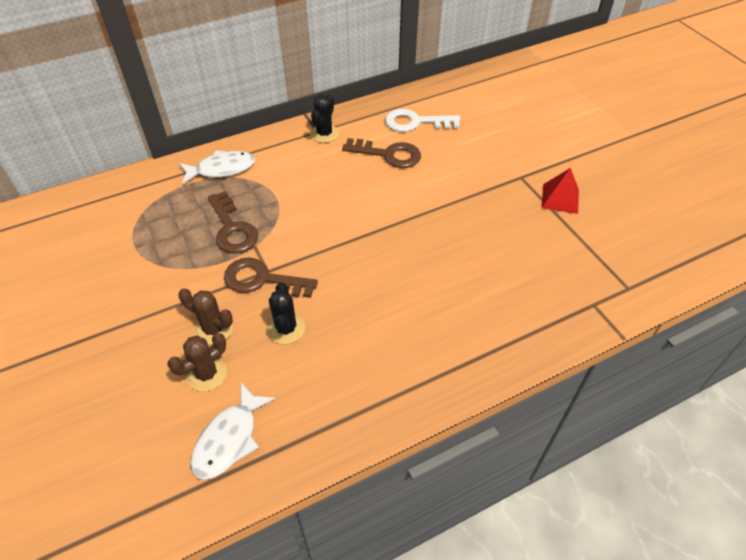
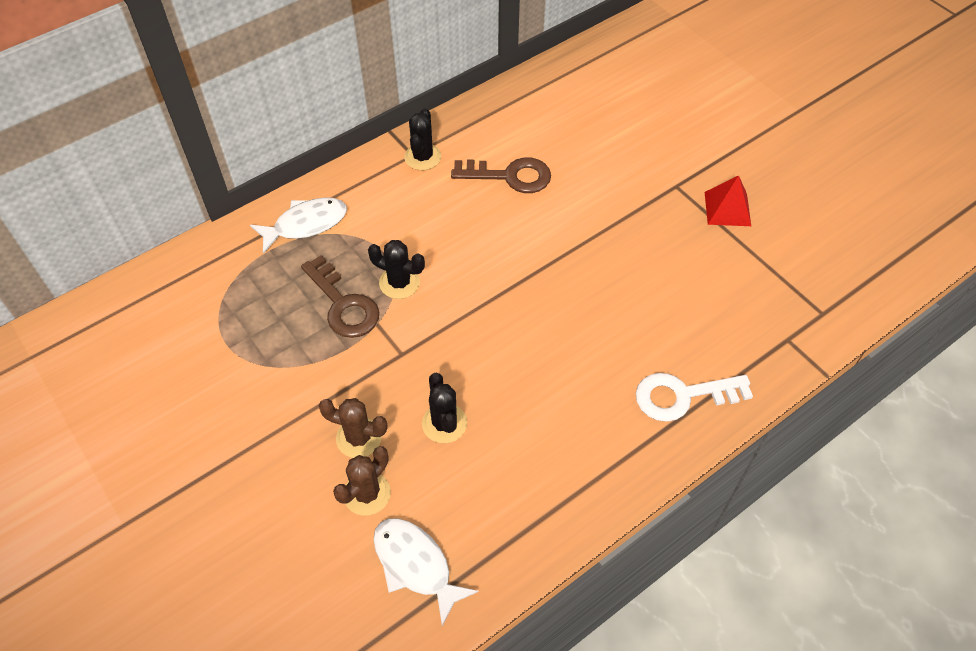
camera: 10 degrees left, 5 degrees up
white fish [191,383,275,480] -> white fish turned 120 degrees clockwise [373,518,479,626]
brown key [224,257,318,298] -> none
white key [385,109,461,132] -> white key moved to [636,373,753,422]
none -> black cactus [368,240,425,299]

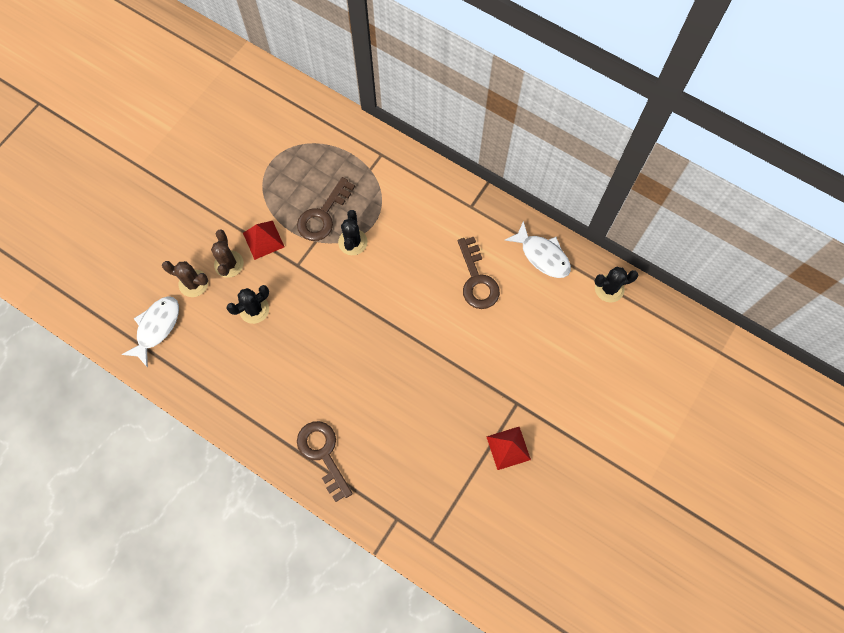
camera: 70 degrees right, 15 degrees up
white fish [250,198,347,254] -> white fish moved to [505,221,571,278]
black cactus [404,108,441,170] -> black cactus moved to [595,266,638,302]
white key [636,373,753,422] -> brown key [297,421,353,502]
none -> red pyramid [243,221,284,260]

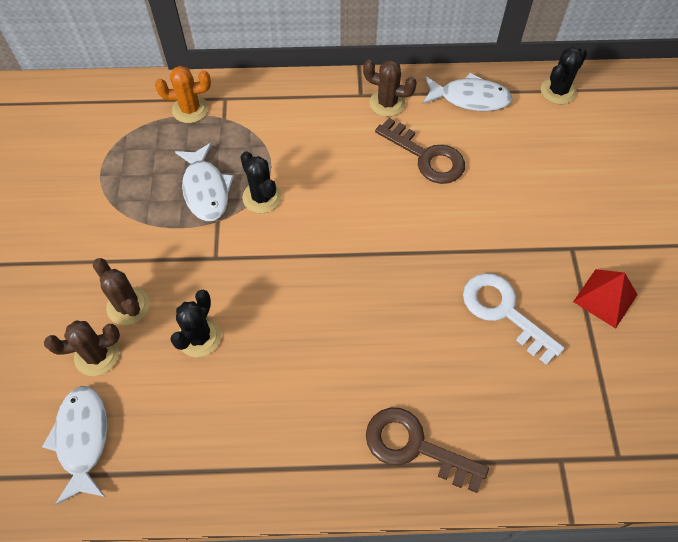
camera: 35 degrees left, 10 degrees down
red pyramid [243,221,284,260] -> none
brown key [297,177,355,241] -> white fish [175,142,234,221]
none -> orange cactus [155,66,211,123]
none -> brown cactus [363,60,417,117]
none -> white key [463,273,564,365]

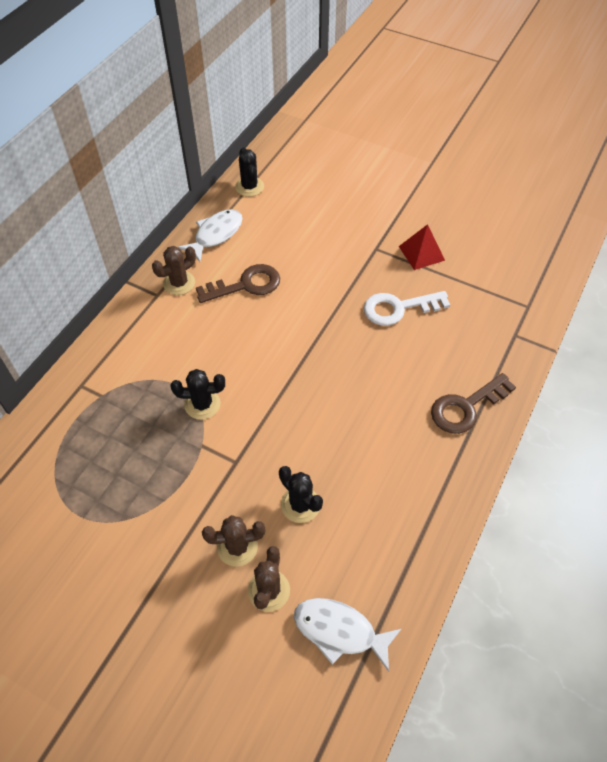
camera: 60 degrees left, 5 degrees down
orange cactus [155,66,211,123] -> none
white fish [175,142,234,221] -> none

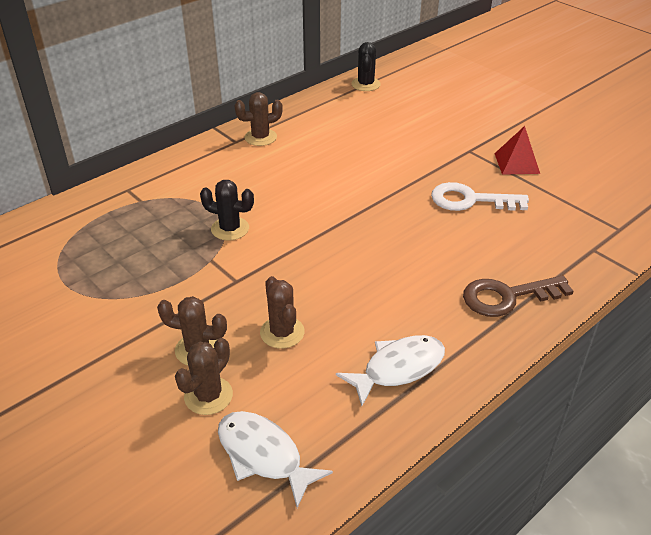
camera: 20 degrees right, 15 degrees down
white fish [178,209,242,262] -> white fish moved to [336,335,445,406]
brown key [196,264,280,303] -> none
black cactus [279,466,323,523] -> brown cactus [260,276,305,349]

